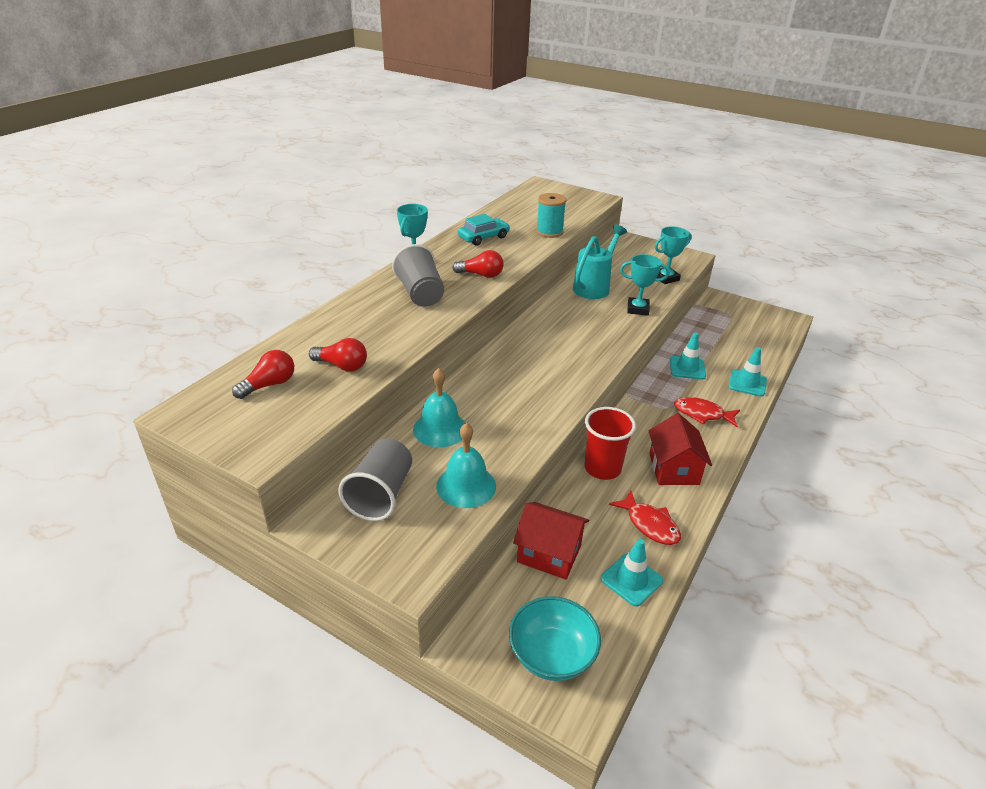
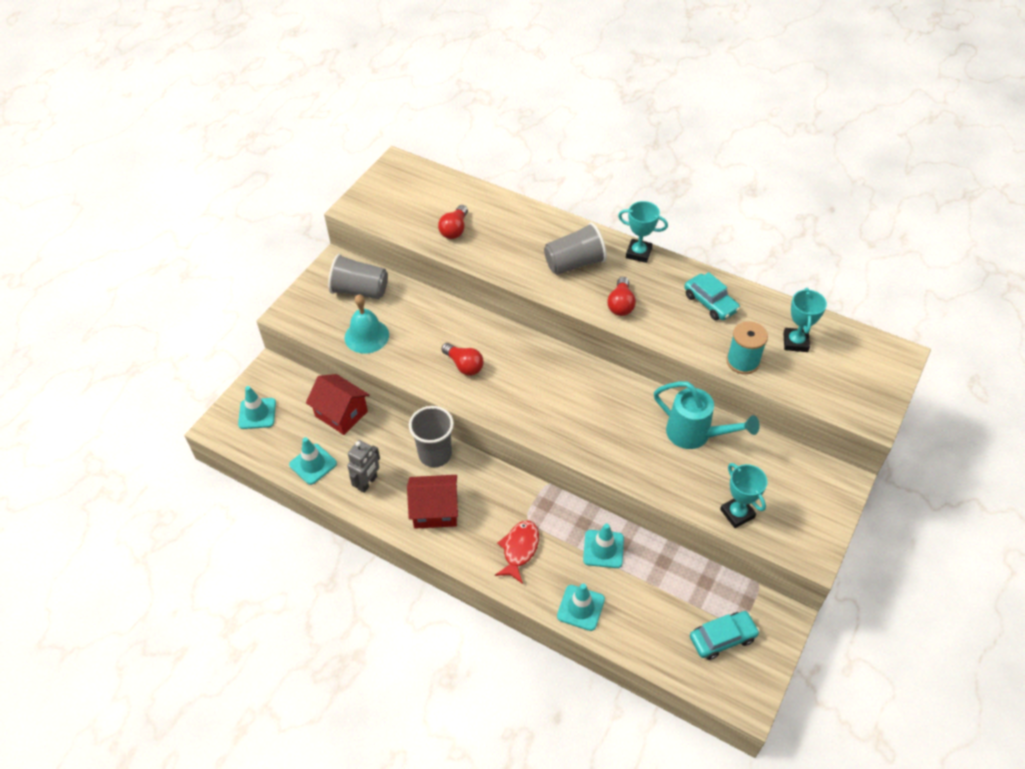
camera: 90 degrees right, 15 degrees up
red light bulb [232,350,294,399] -> red light bulb moved to [441,343,484,376]
turquoise bell [413,368,465,447] -> none
turquoise bowl [509,596,601,681] -> turquoise traffic cone [238,386,276,429]
red house [513,502,589,580] -> red house turned 75 degrees counterclockwise [306,374,369,435]
red cup [584,407,636,480] -> grey cup [409,406,454,467]
red fish [609,491,681,545] -> grey robot [347,440,380,493]
turquoise trophy [620,254,669,315] -> turquoise trophy moved to [783,288,827,352]
none -> turquoise car [690,611,760,660]

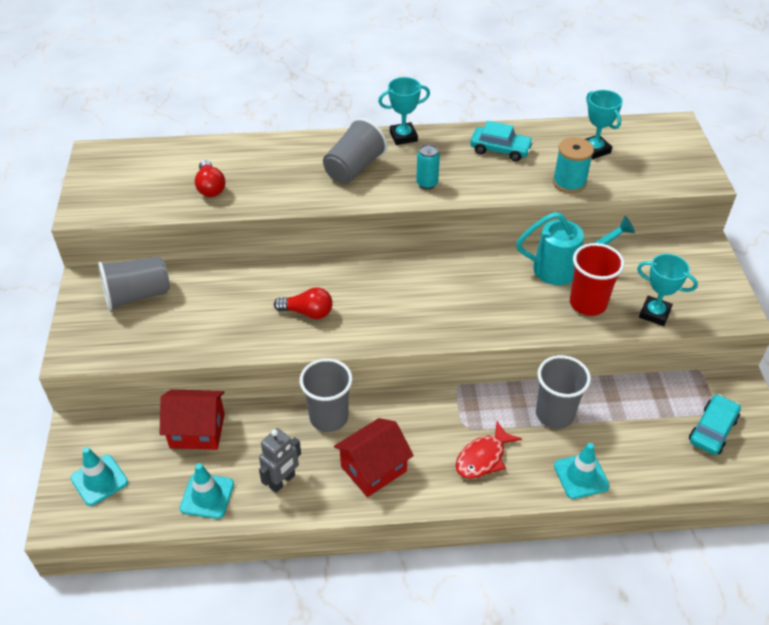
camera: 35 degrees left, 5 degrees down
turquoise bell [345,294,389,354] -> none
grey robot [347,440,380,493] -> grey robot turned 45 degrees clockwise [259,428,301,493]
red fish [495,520,539,584] -> red fish turned 120 degrees counterclockwise [456,421,522,479]
turquoise traffic cone [583,524,624,568] -> grey cup [536,355,591,429]
red light bulb [607,277,636,316] -> turquoise can [416,144,440,189]
none -> red cup [570,243,625,316]

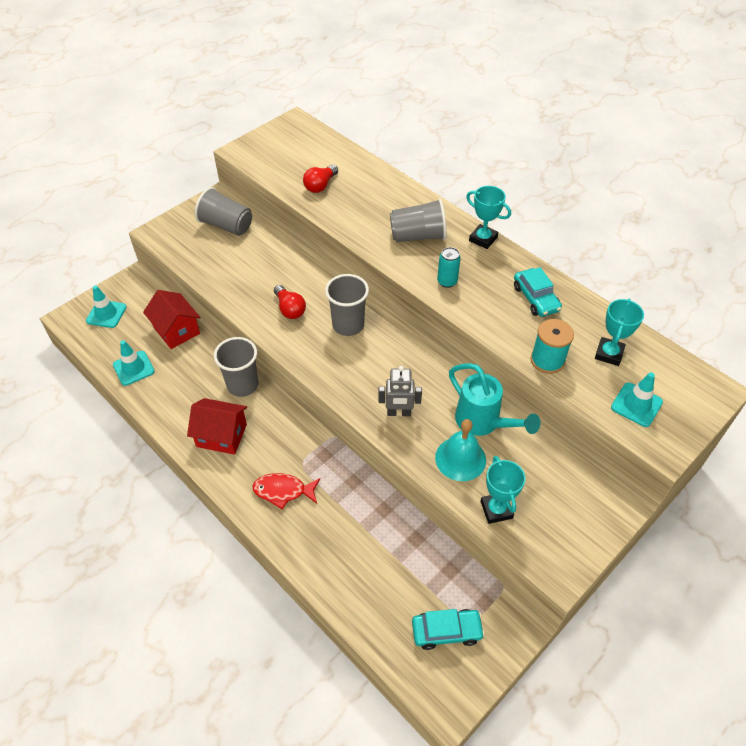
camera: 50 degrees right, 5 degrees up
grey robot [259,428,301,493] -> grey robot moved to [378,366,422,416]
grey cup [536,355,591,429] -> grey cup moved to [325,274,369,336]
turquoise traffic cone [554,443,610,499] -> turquoise traffic cone moved to [611,372,663,427]
red cup [570,243,625,316] -> turquoise bell [435,419,486,481]

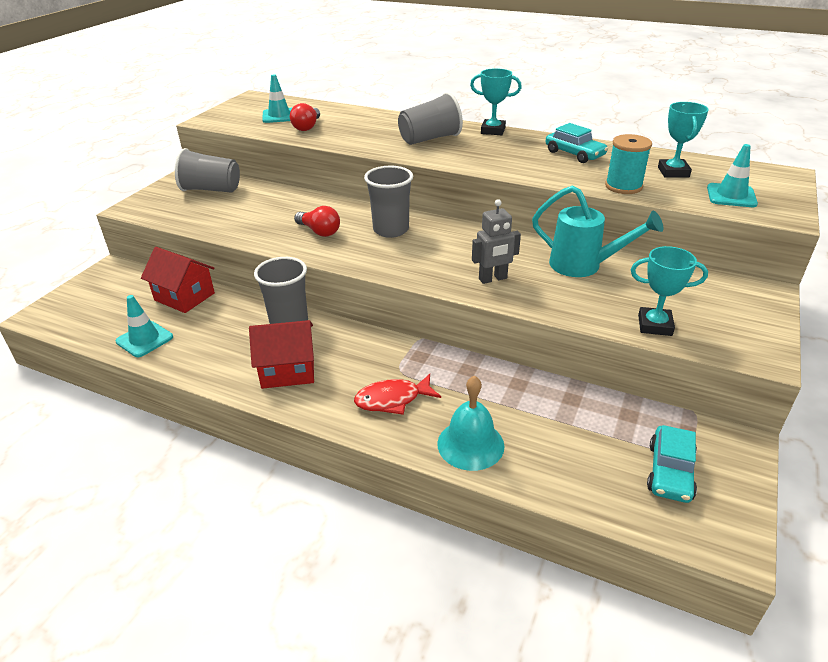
camera: 20 degrees left, 15 degrees down
turquoise traffic cone [86,285,126,328] -> turquoise traffic cone moved to [262,74,292,123]
turquoise car [412,609,485,650] -> turquoise car turned 135 degrees clockwise [647,425,697,503]
turquoise bell [435,419,486,481] -> turquoise bell moved to [437,375,504,471]
turquoise can [437,247,461,288] -> none
turquoise trophy [480,456,525,524] -> turquoise trophy turned 45 degrees counterclockwise [631,246,708,336]

